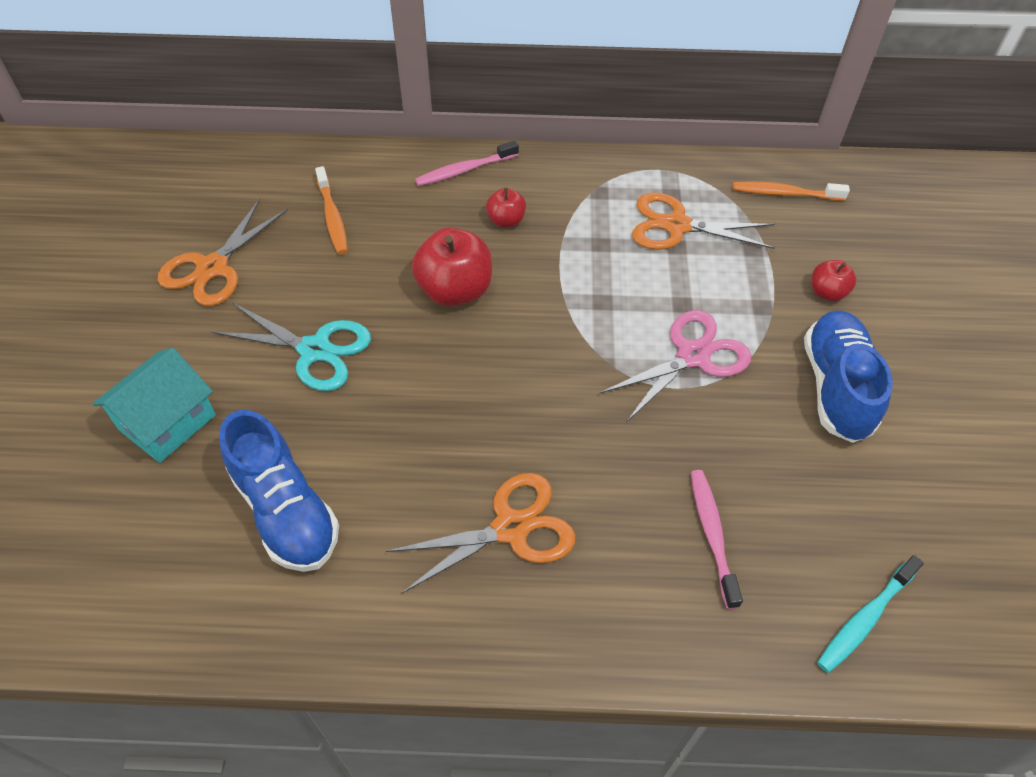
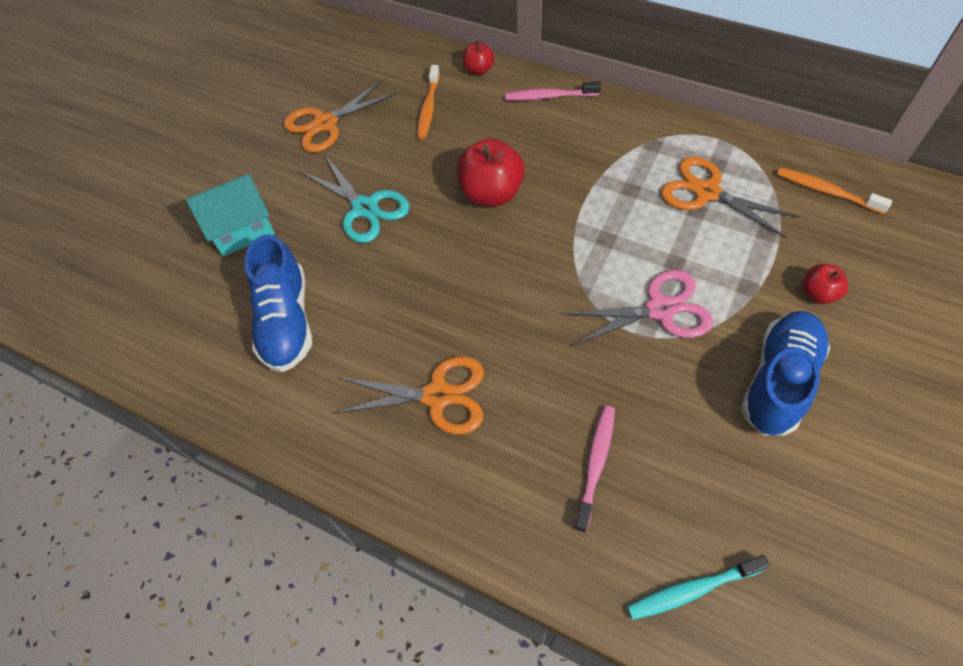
camera: 30 degrees right, 5 degrees up
red apple [486,188,526,228] -> red apple moved to [463,40,494,75]

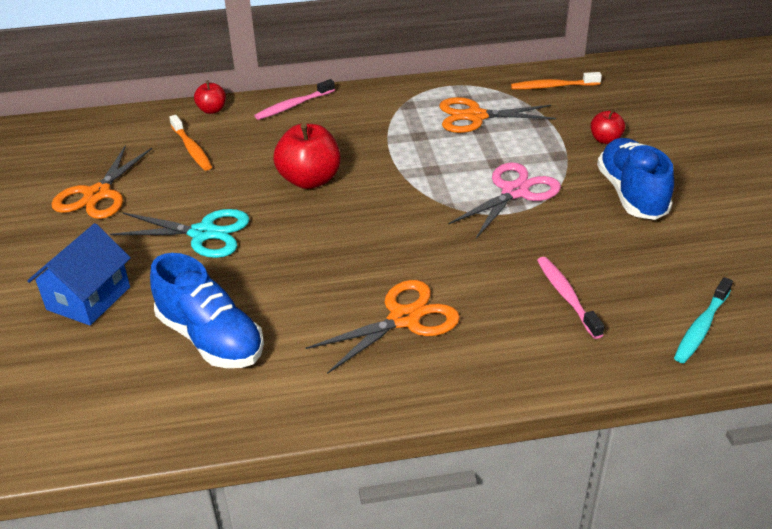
camera: 40 degrees left, 20 degrees down
turquoise house [186,174,275,257] -> blue house [27,223,131,325]

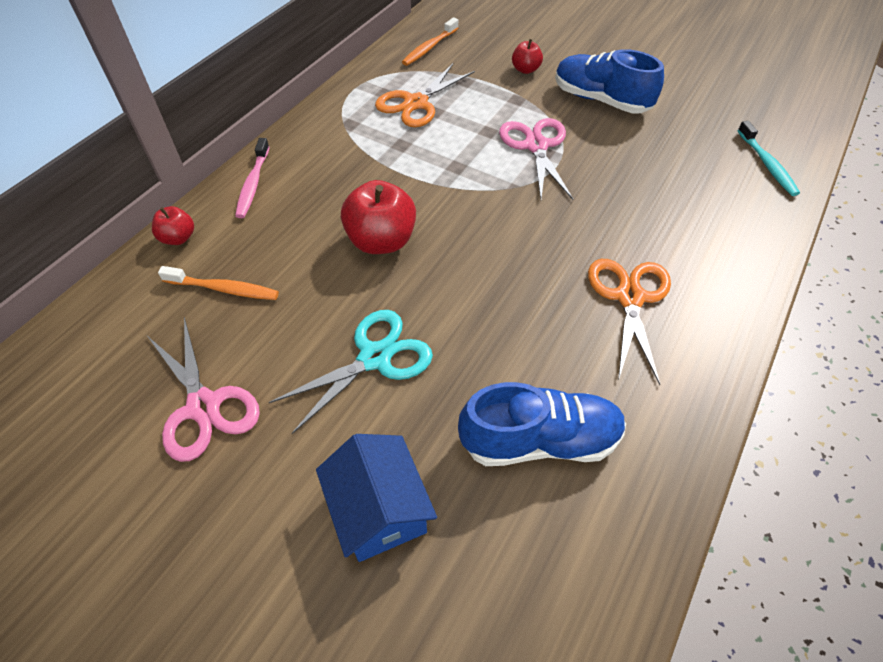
camera: 50 degrees left, 15 degrees up
orange scissors [51,145,152,219] -> pink scissors [148,317,260,462]
pink toothbrush [537,257,605,339] -> none

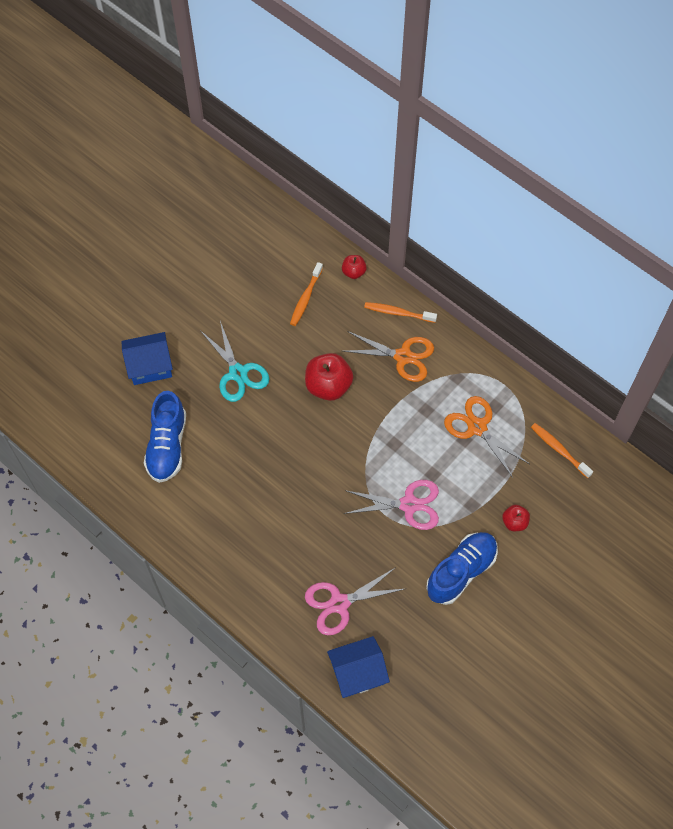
camera: 100 degrees right, 10 degrees up
pink scissors [148,317,260,462] -> pink scissors moved to [305,567,404,635]
pink toothbrush [235,138,270,218] -> orange toothbrush [364,302,437,323]
orange scissors [588,259,671,385] -> orange scissors moved to [343,331,434,382]
turquoise toothbrush [737,121,800,196] -> blue house [327,636,390,698]

